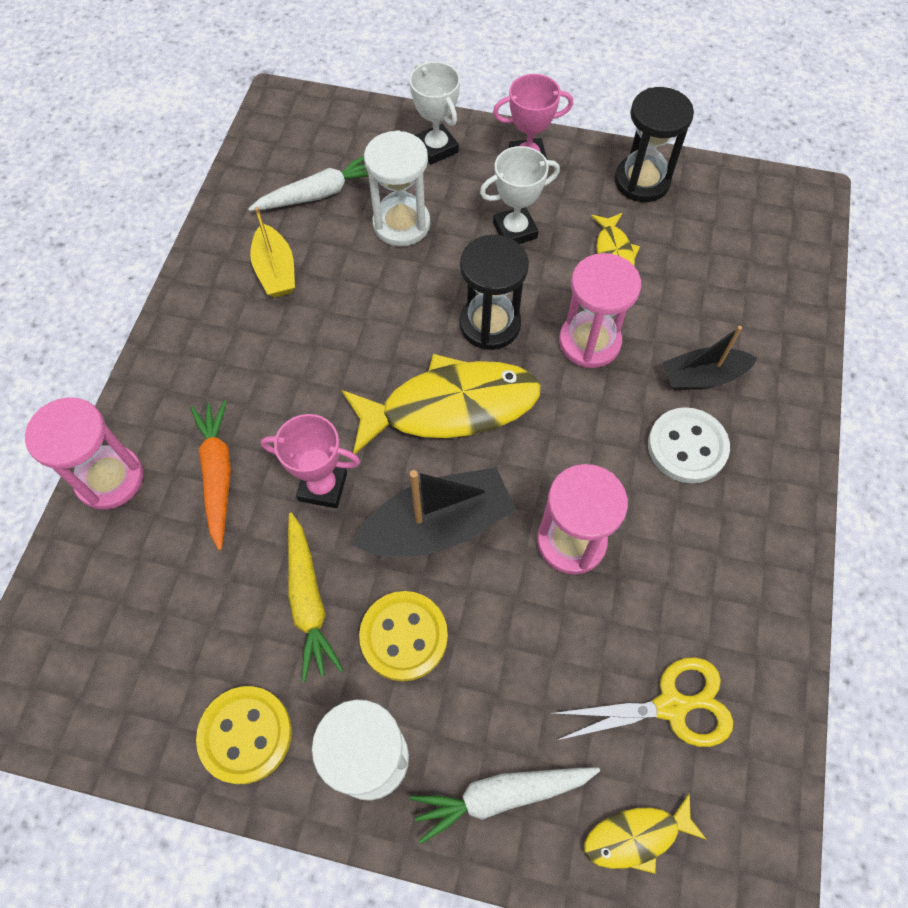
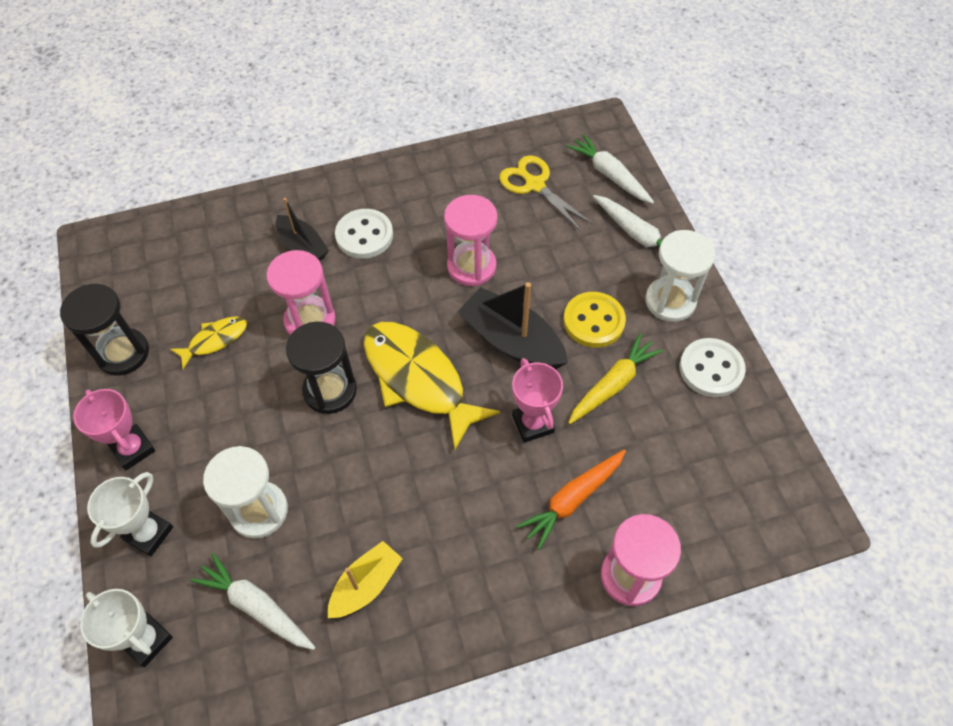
camera: 120 degrees left, 5 degrees down
yellow button [196,686,292,784] -> white button [680,338,746,397]
white trophy [480,146,560,244] -> white trophy moved to [80,589,173,667]
yellow fish [584,793,707,874] -> white carrot [566,134,654,204]

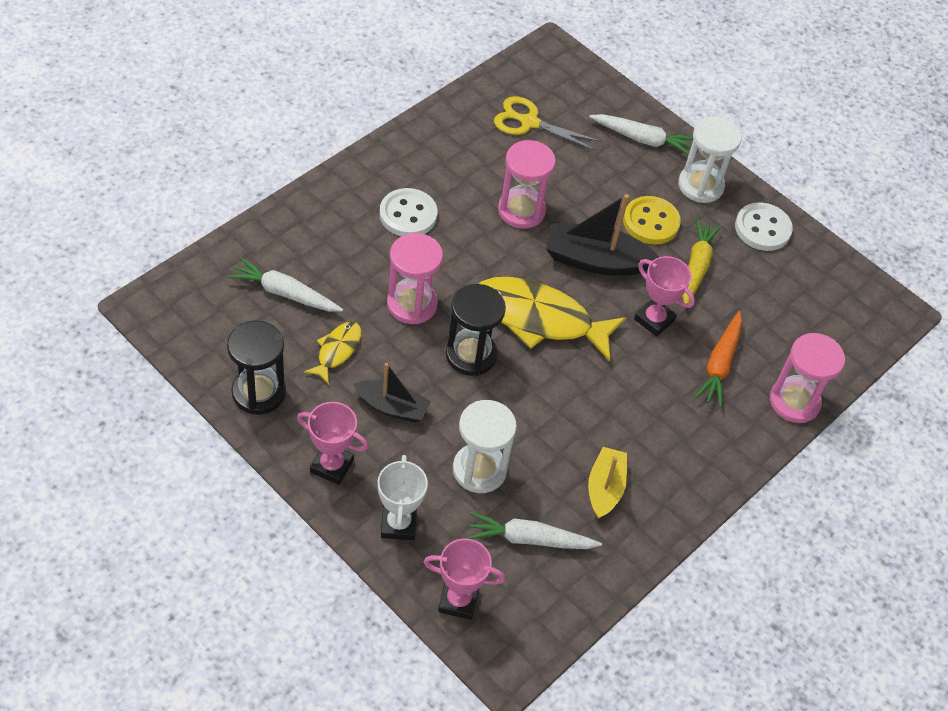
camera: 35 degrees left, 5 degrees down
white trophy [80,589,173,667] -> pink trophy [424,538,505,620]
black boat [276,198,329,261] -> black boat moved to [353,363,431,423]
white carrot [566,134,654,204] -> white carrot moved to [227,257,343,311]

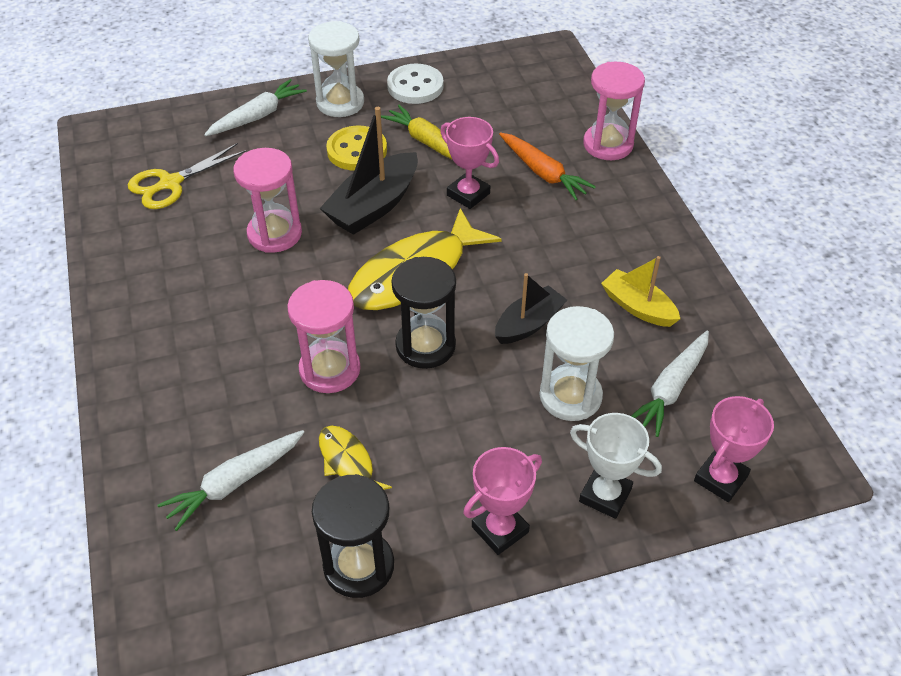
camera: 55 degrees left, 5 degrees down
black boat [353,363,431,423] -> black boat moved to [495,273,567,344]
white button [380,188,437,236] -> none
pink trophy [634,256,695,337] -> pink trophy turned 60 degrees clockwise [440,117,499,209]

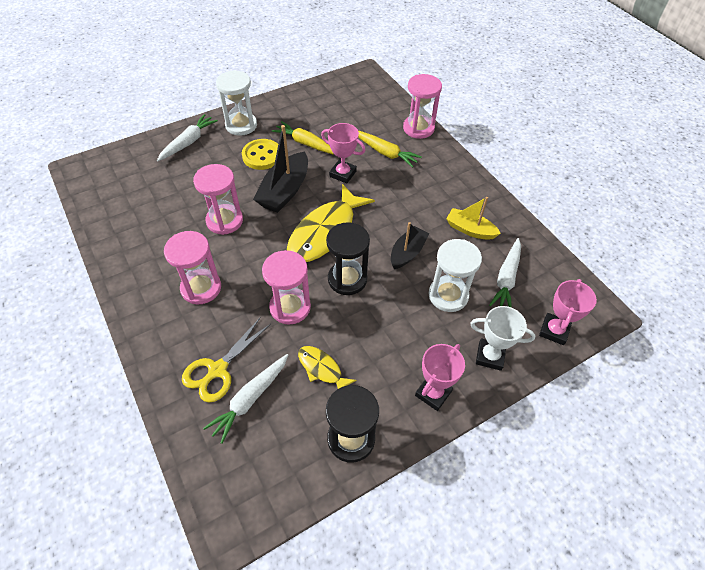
camera: 15 degrees left, 5 degrees up
yellow scissors [128,143,246,209] -> yellow scissors moved to [182,317,271,403]
white button [387,64,444,104] -> none
orange carrot [499,132,596,200] -> yellow carrot [358,131,422,168]
none -> pink hourglass [164,231,221,304]

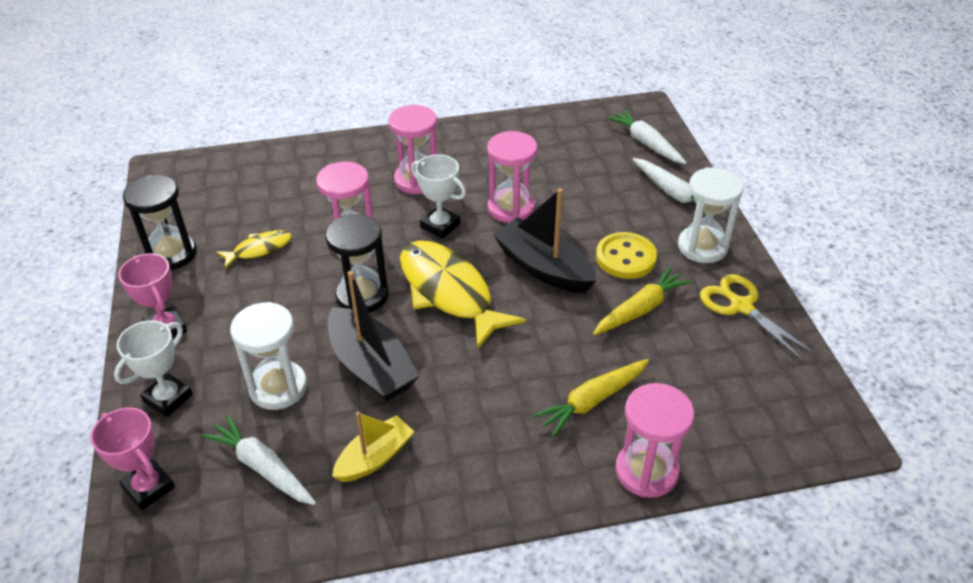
camera: 110 degrees right, 10 degrees down
yellow scissors [182,317,271,403] -> yellow scissors moved to [700,274,816,362]
white carrot [203,354,288,444] -> white carrot moved to [606,109,687,164]
pink trophy [321,123,366,183] -> none
black boat [391,222,429,269] -> black boat [328,271,420,402], size x1.57
none -> white trophy [411,154,466,239]

